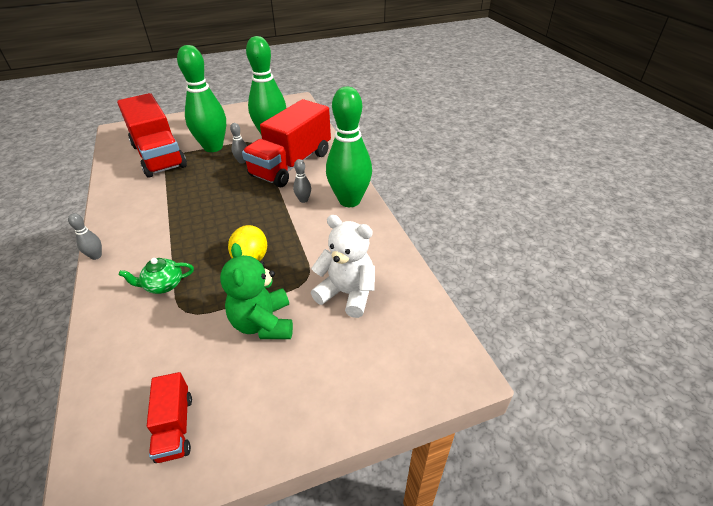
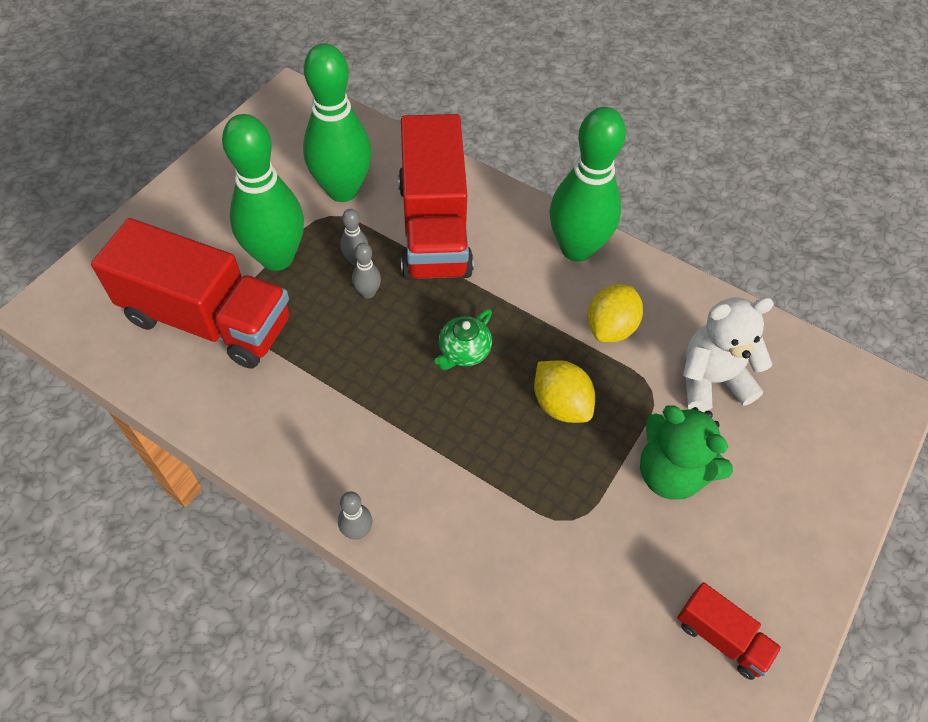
camera: 40 degrees left, 15 degrees up
green teapot [119,258,194,294] -> green teapot moved to [435,309,492,370]
grey bowling pin [293,159,311,203] -> grey bowling pin moved to [352,243,381,299]
none -> yellow lemon [588,284,643,342]

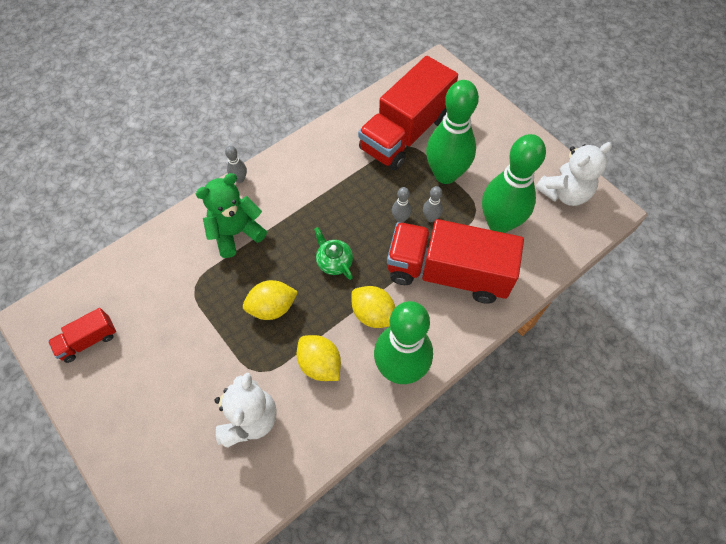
camera: 110 degrees right, 5 degrees up
green teddy bear [640,406,733,500] -> green teddy bear moved to [196,173,267,258]
none -> yellow lemon [351,286,395,328]
none -> white teddy bear [535,142,612,206]

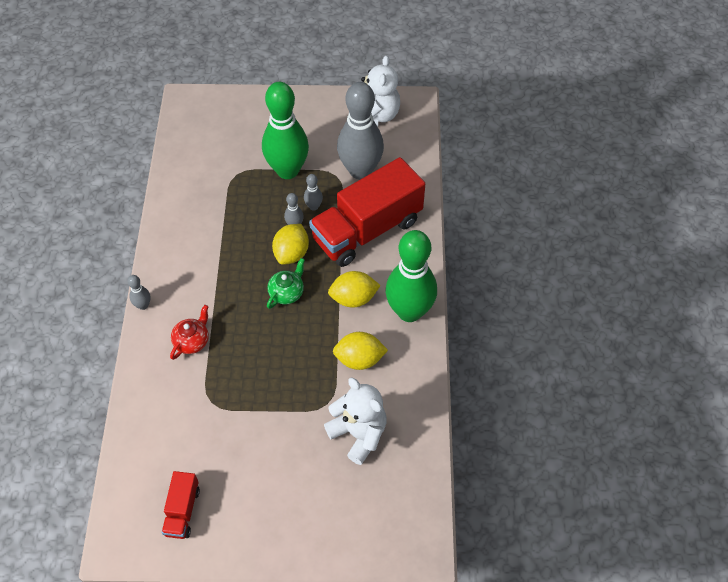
camera: 50 degrees left, 5 degrees down
green teddy bear [196,173,267,258] -> red teapot [170,305,209,360]
yellow lemon [243,280,298,320] -> yellow lemon moved to [272,224,309,265]
green teapot [314,227,353,280] -> green teapot turned 120 degrees clockwise [267,258,305,309]
red truck [358,56,458,171] -> none
green bowling pin [482,134,546,233] -> grey bowling pin [337,82,384,179]

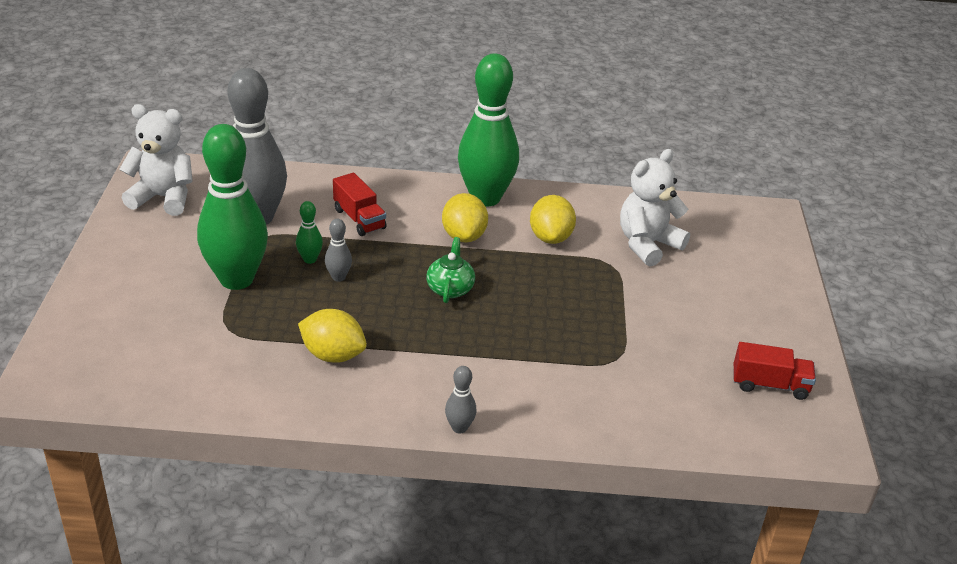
camera: 90 degrees left, 20 degrees down
red teapot [170,305,209,360] -> none
green teapot [267,258,305,309] -> green teapot turned 60 degrees clockwise [426,237,475,303]
yellow lemon [272,224,309,265] -> yellow lemon moved to [298,309,367,363]
grey bowling pin [304,174,323,211] -> green bowling pin [296,201,323,264]
red truck [309,157,425,267] -> red truck [333,173,387,236], size x0.45

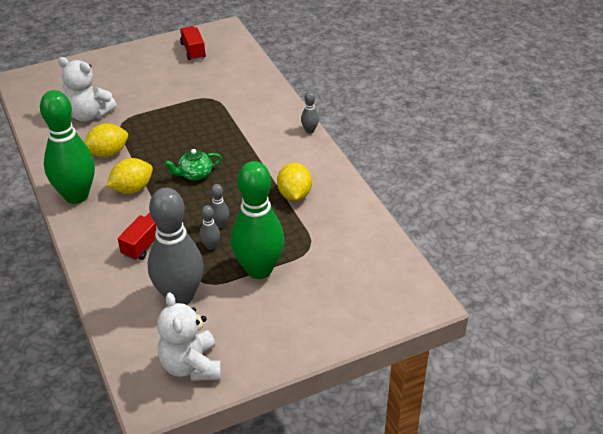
camera: 115 degrees left, 5 degrees up
green bowling pin [296,201,323,264] -> grey bowling pin [199,205,220,250]

